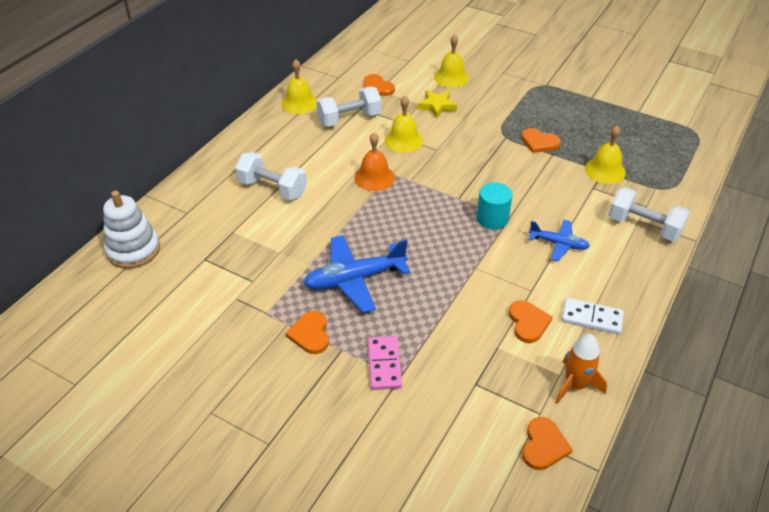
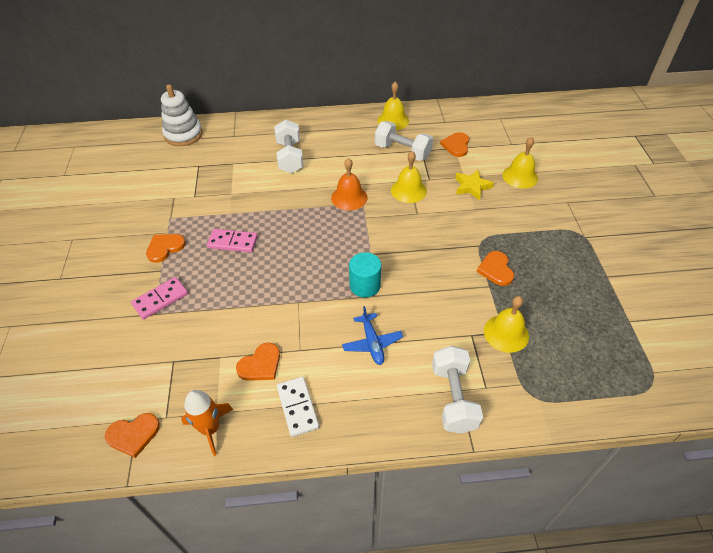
camera: 55 degrees right, 5 degrees up
blue plane [303,235,410,313] -> pink domino [207,229,258,252]

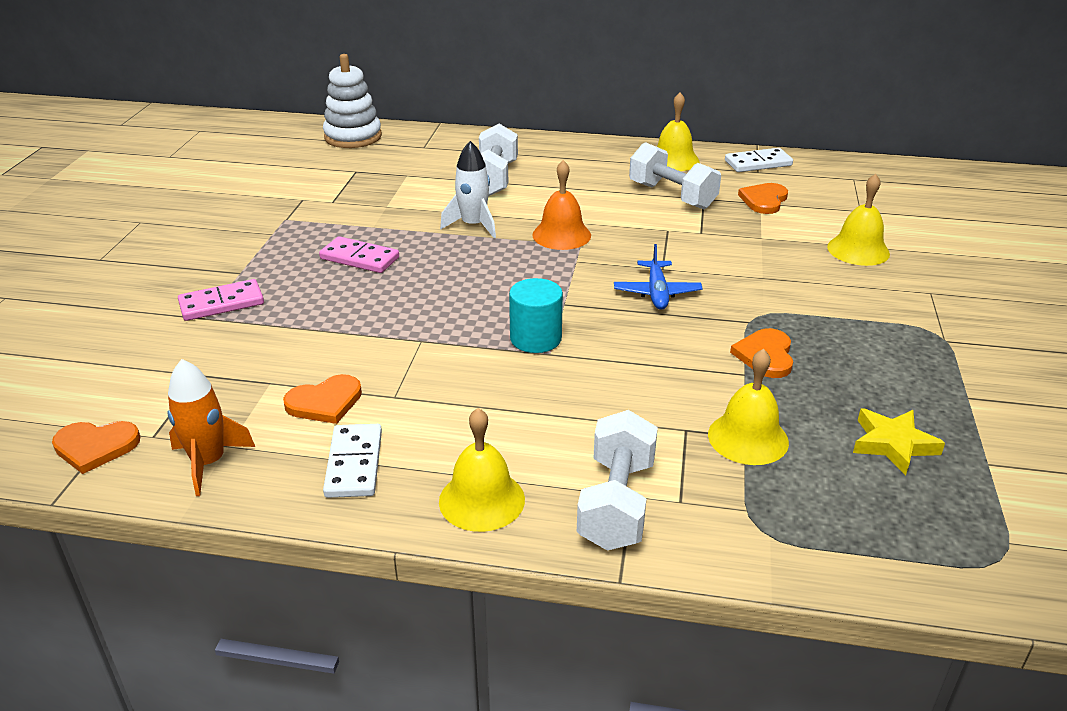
camera: 15 degrees right, 15 degrees down
orange heart [146,234,186,263] -> none
blue plane [342,306,403,365] -> blue plane moved to [614,244,703,310]
yellow bell [391,151,427,203] -> yellow bell moved to [439,408,525,532]
yellow star [455,170,494,200] -> yellow star moved to [853,409,945,476]
none -> white rocket [440,141,496,238]
none -> white domino [725,148,793,172]

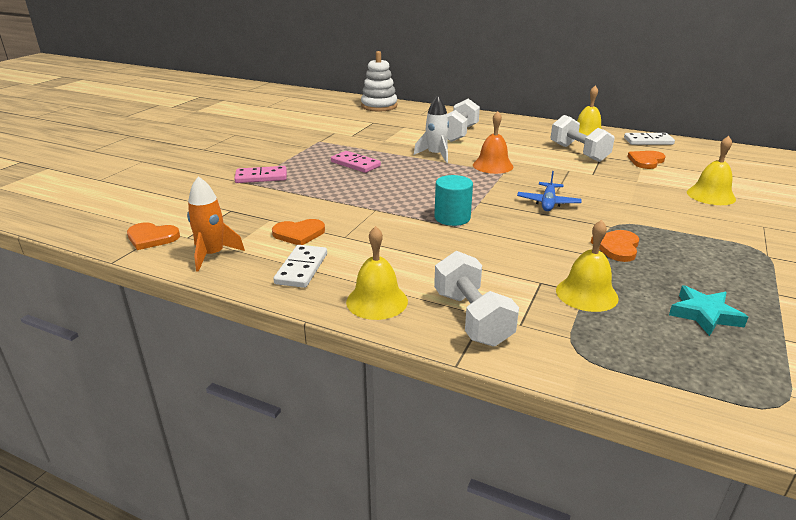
camera: 15 degrees right, 5 degrees down
white dumbbell [577,410,658,551] -> white dumbbell turned 45 degrees counterclockwise [434,251,519,346]
yellow star [853,409,945,476] -> turquoise star [669,286,748,336]

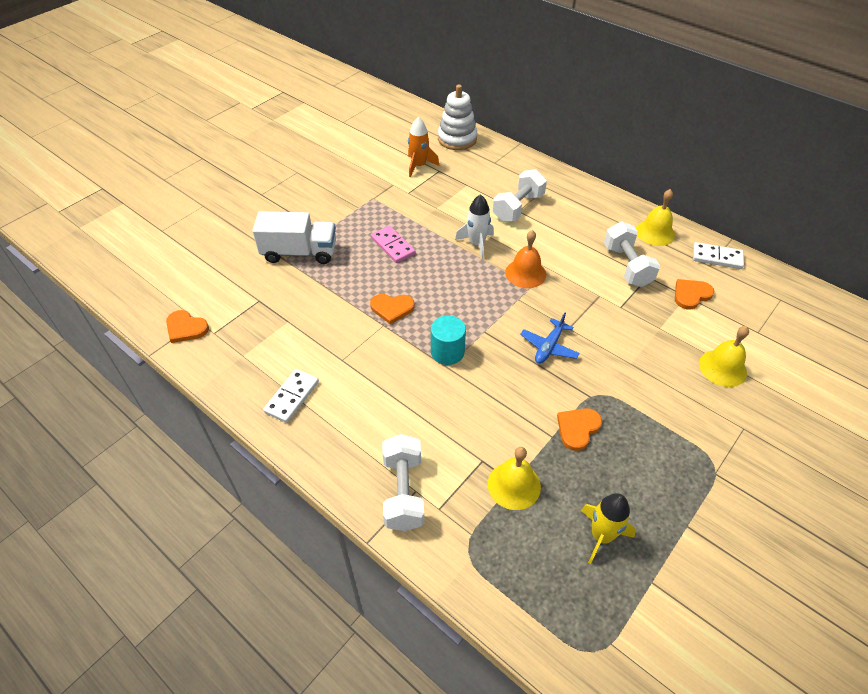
camera: 15 degrees right, 20 degrees up
orange rocket [187,176,245,272] -> orange rocket moved to [408,117,439,177]
pink domino [234,166,287,183] -> white truck [253,211,336,264]
orange heart [272,219,325,245] -> orange heart moved to [370,294,415,324]
yellow bell [346,226,408,320] -> none
turquoise star [669,286,748,336] -> yellow rocket [581,493,636,564]

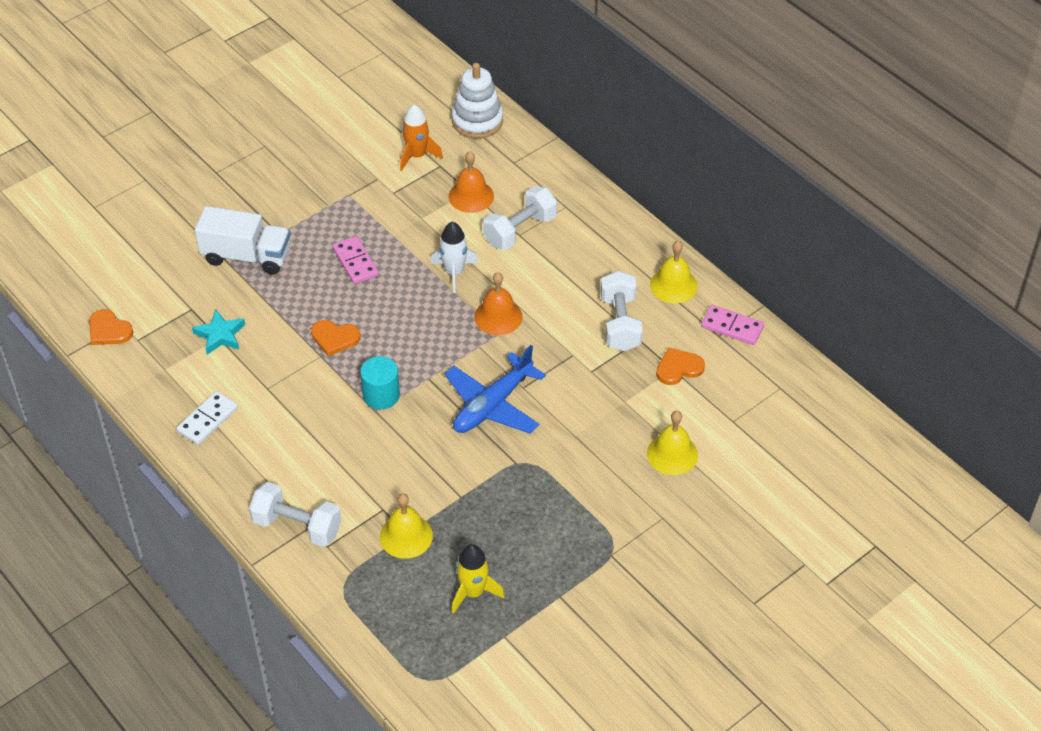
camera: 10 degrees right, 0 degrees up
white dumbbell [382,434,424,531] -> white dumbbell turned 75 degrees counterclockwise [249,482,342,547]
blue plane [520,313,580,364] -> blue plane [444,345,546,434], size x1.69
orange heart [557,408,602,451] -> none
white domino [693,242,744,269] -> pink domino [701,305,764,345]
none -> turquoise star [192,310,245,355]
none -> orange bell [448,151,494,213]

